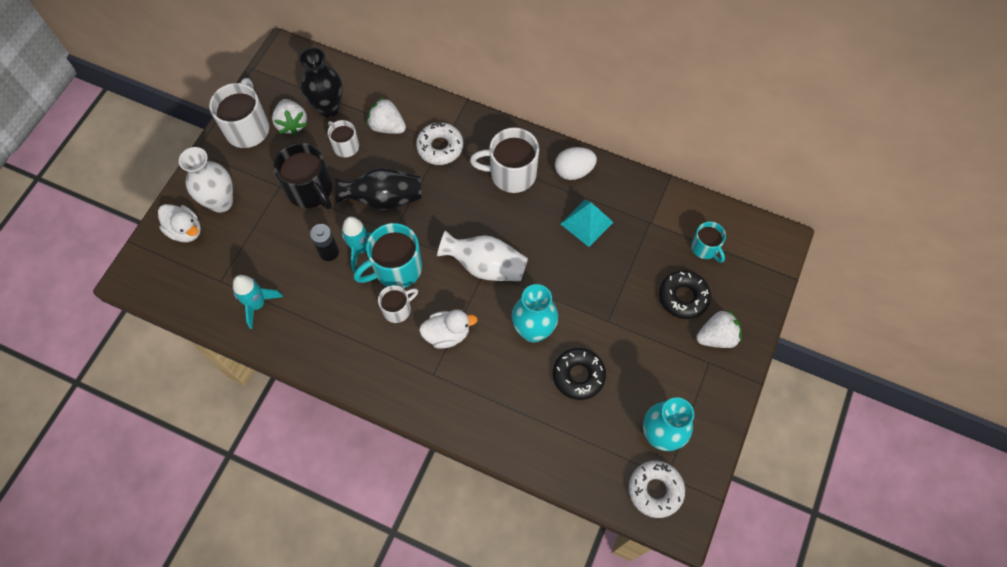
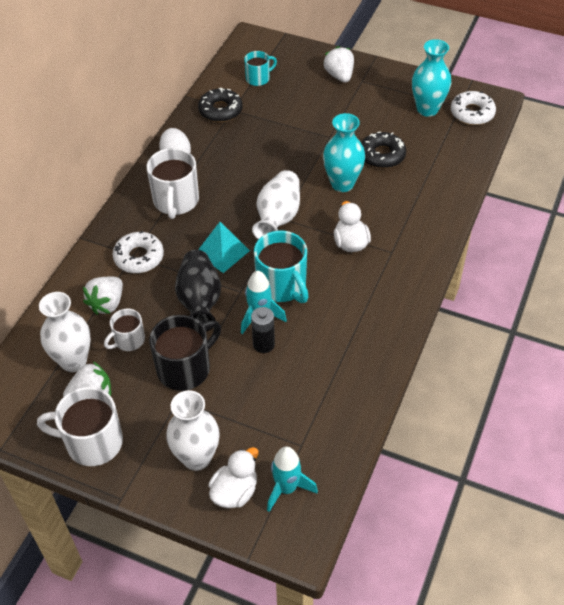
camera: 90 degrees left, 15 degrees down
turquoise rocket [233,275,283,329] -> turquoise rocket moved to [267,446,318,512]
black vase [299,47,343,117] -> white vase [39,292,91,372]
white mug [378,285,418,323] -> none
turquoise pyramid [561,200,613,247] -> turquoise pyramid moved to [198,222,250,273]
black donut [659,271,711,319] -> black donut moved to [198,88,242,122]

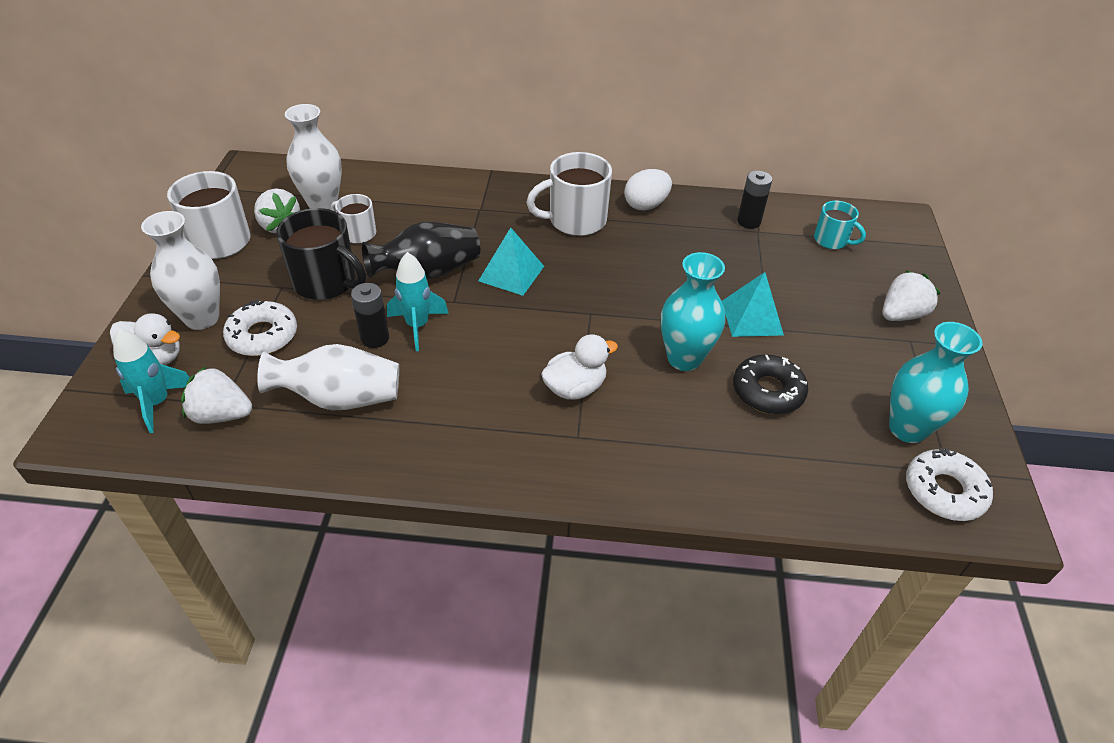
camera: 70 degrees right, 5 degrees down
white strawberry [83,276,123,315] -> white strawberry moved to [181,367,252,424]
white donut [113,231,164,273] -> white donut moved to [223,299,297,356]
black donut [198,88,242,122] -> black battery [737,171,772,229]
white vase [252,170,300,239] -> white vase moved to [257,344,399,410]
turquoise mug [254,231,309,303] -> none
none -> turquoise pyramid [722,272,784,337]

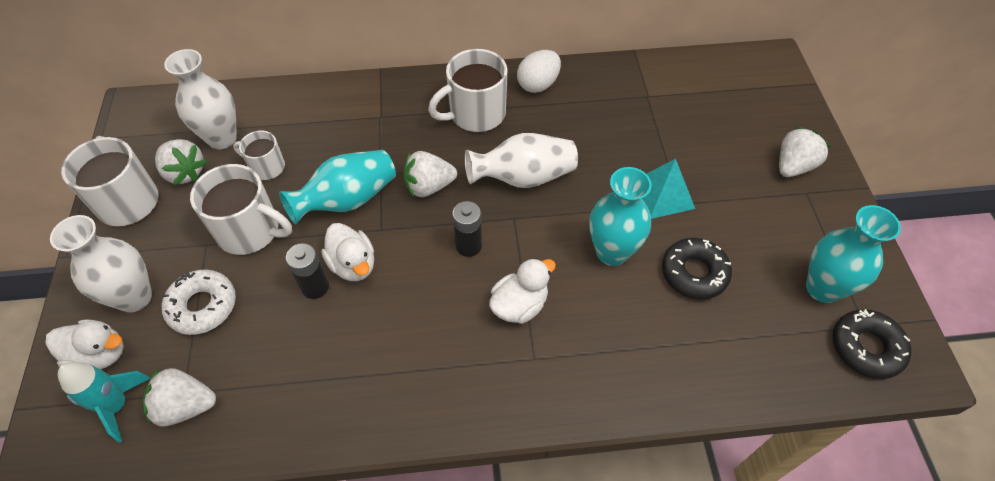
camera: 10 degrees left, 10 degrees up
white vase [257,344,399,410] -> white vase moved to [465,133,578,188]
black mug [276,208,366,300] -> white mug [190,164,292,255]
black vase [362,222,480,279] -> turquoise vase [279,150,396,225]
turquoise rocket [387,252,449,351] -> white duck [321,223,374,281]
turquoise pyramid [479,227,544,296] -> white strawberry [403,151,457,197]
black battery [737,171,772,229] -> black battery moved to [452,201,482,257]
turquoise mug [814,201,866,249] -> none
white donut [906,448,993,521] -> black donut [833,309,911,379]

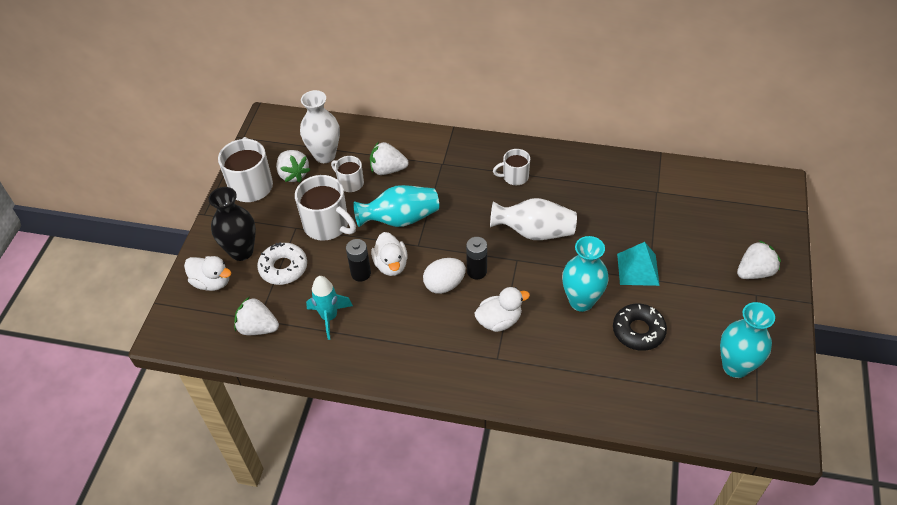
camera: 20 degrees right, 5 degrees down
white vase [50,215,152,313] -> black vase [208,187,256,261]
turquoise rocket [58,362,151,443] -> turquoise rocket moved to [306,276,353,340]
white strawberry [403,151,457,197] -> white strawberry moved to [370,142,409,175]
white mug [428,49,508,132] -> white mug [493,149,530,185], size x0.58
white egg [517,50,561,93] -> white egg moved to [423,258,466,294]
black donut [833,309,911,379] -> none

